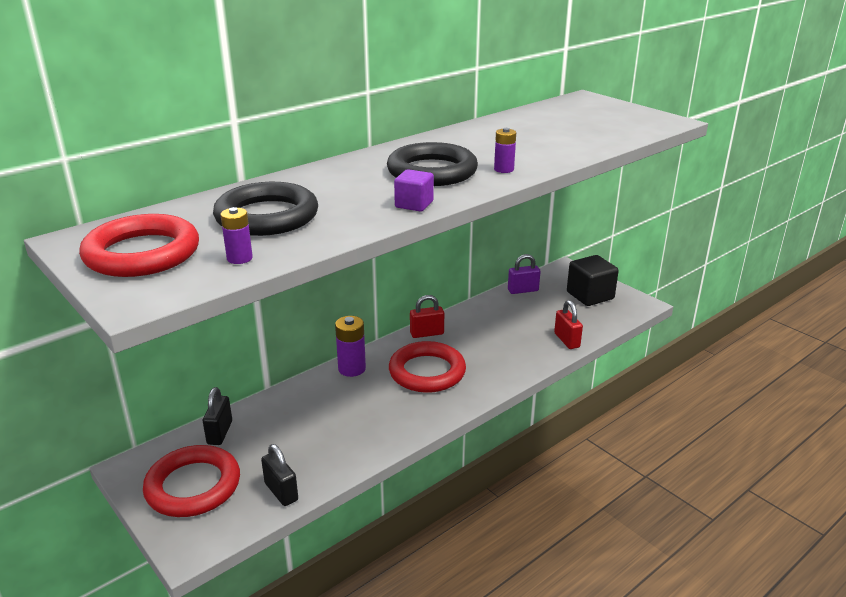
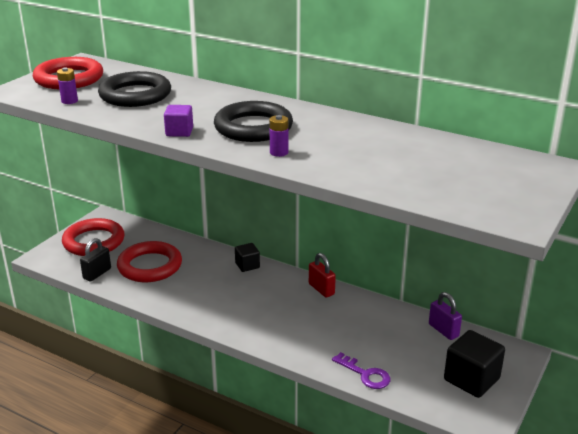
camera: 70 degrees right, 0 degrees up
black padlock [203,387,232,445] -> none
purple battery [335,316,366,377] -> black cube [235,243,260,272]
red ring [389,341,466,393] -> red ring moved to [117,241,182,282]
red padlock [554,300,583,349] -> purple key [332,352,391,389]

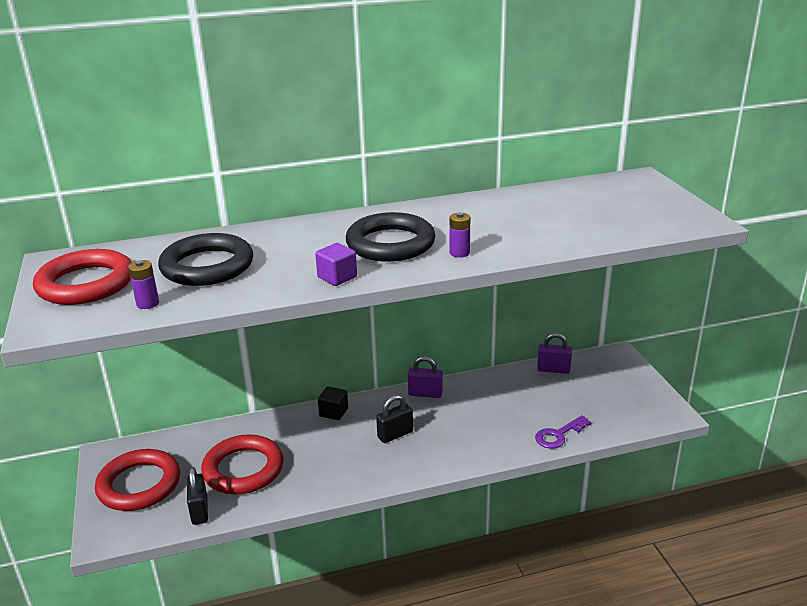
camera: 45 degrees left, 0 degrees up
red padlock [309,253,336,298] -> purple padlock [408,356,443,398]
purple key [332,352,391,389] -> purple key turned 150 degrees clockwise [535,415,591,449]
black cube [444,330,505,398] -> none
none -> black padlock [376,395,413,443]

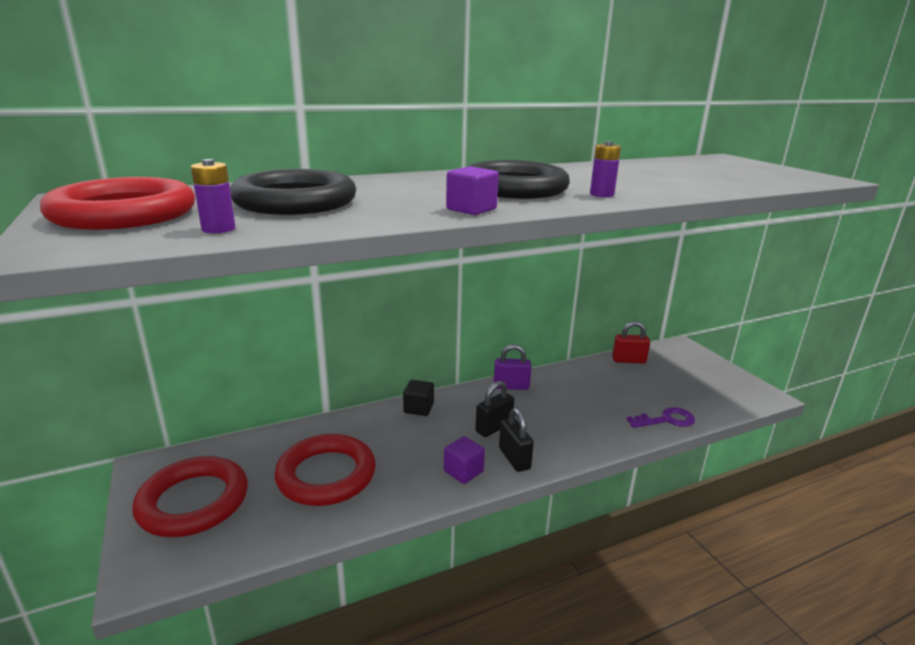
camera: 10 degrees left, 5 degrees down
black padlock [187,467,208,525] -> black padlock moved to [499,408,534,472]
purple key [535,415,591,449] -> purple key turned 150 degrees counterclockwise [627,407,695,428]
purple padlock [537,333,572,374] -> red padlock [612,321,650,364]
none -> purple cube [444,436,485,484]

